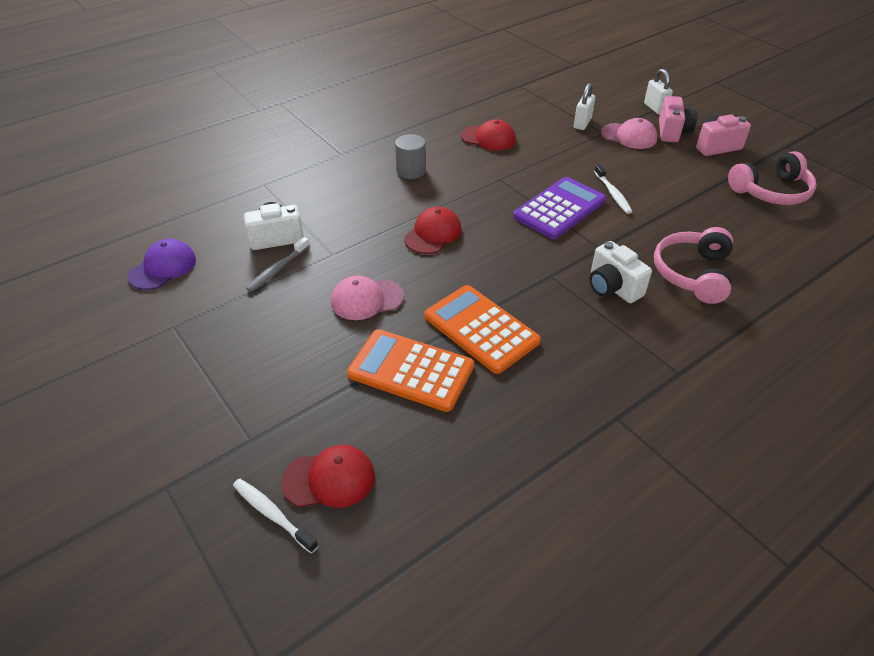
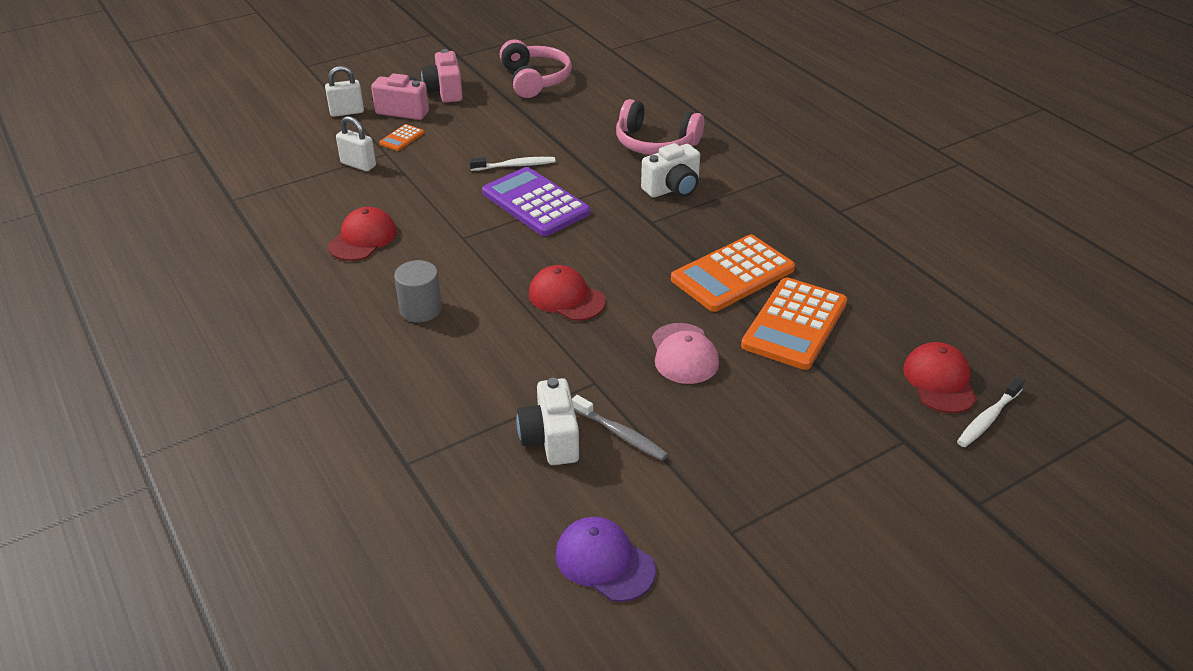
camera: 85 degrees left, 5 degrees down
pink cap [601,118,657,149] -> orange calculator [379,124,424,151]

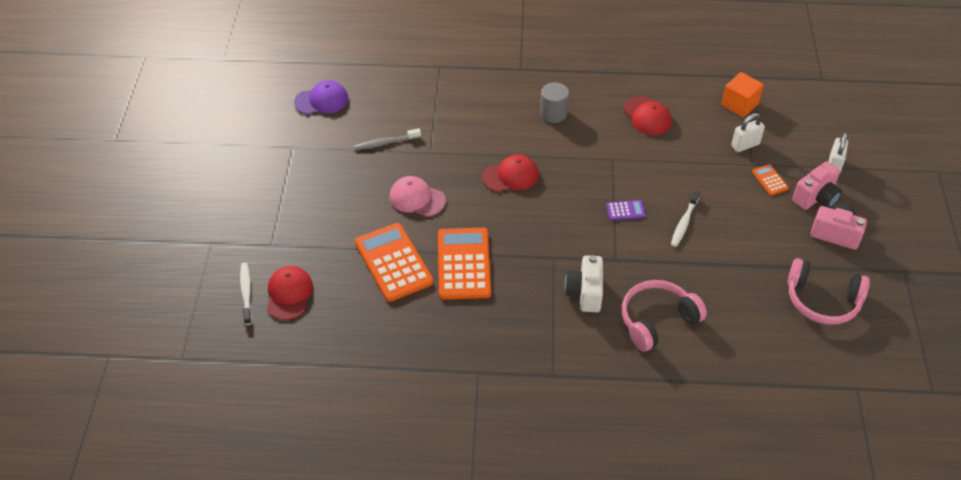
camera: 125 degrees right, 10 degrees up
purple calculator [482,167,590,236] -> purple calculator [606,200,646,220], size x0.45
white camera [516,378,579,465] -> none
red cap [903,342,977,413] -> red cap turned 120 degrees counterclockwise [267,266,313,320]
none -> orange cube [721,72,764,118]

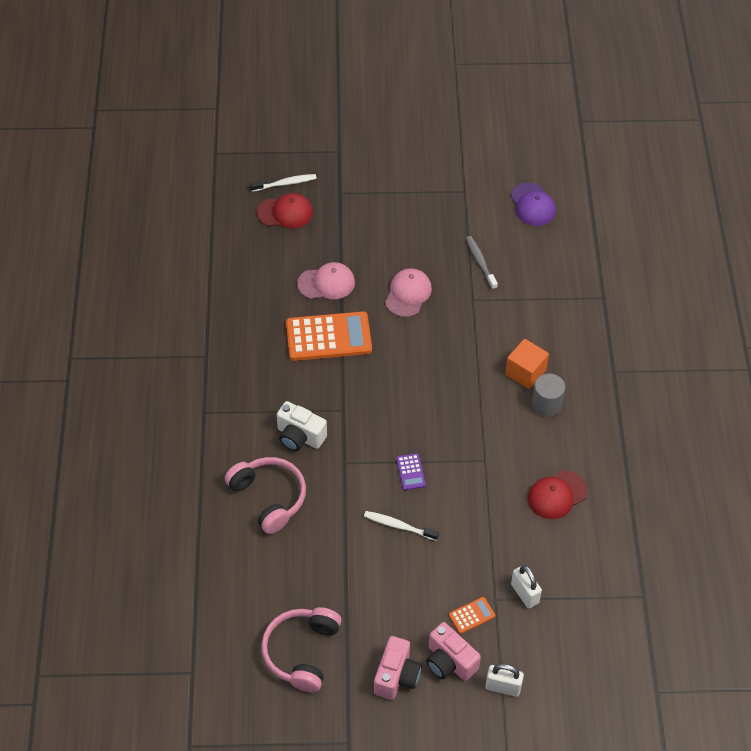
camera: 85 degrees right, 5 degrees up
orange calculator [355,223,433,302] -> pink cap [297,262,355,299]
red cap [482,154,539,192] -> none
white camera [565,255,603,312] -> white camera turned 150 degrees counterclockwise [277,401,327,451]
orange cube [721,72,764,118] -> orange cube moved to [505,339,549,389]

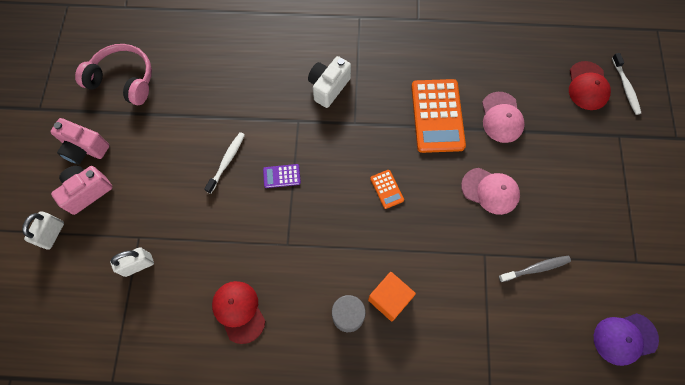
camera: 95 degrees right, 15 degrees up
pink headphones [225,457,306,534] -> none
orange calculator [449,597,495,634] -> orange calculator moved to [370,170,404,209]

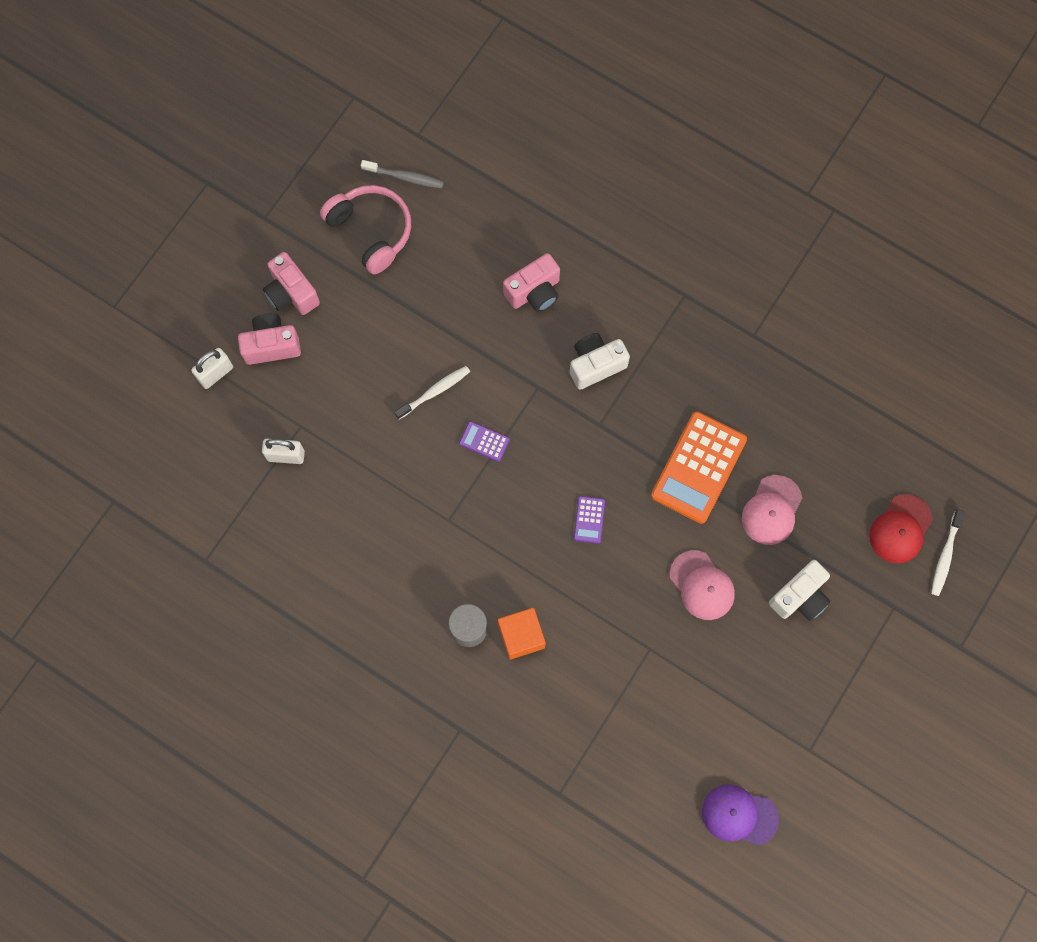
camera: 30 degrees right, 5 degrees up
red cap [212,281,265,344] -> none
orange calculator [370,170,404,209] -> purple calculator [574,496,605,544]
grey toothbrush [499,256,571,282] -> grey toothbrush moved to [361,160,444,188]
none -> pink camera [503,253,560,312]
none -> white camera [769,560,831,621]

